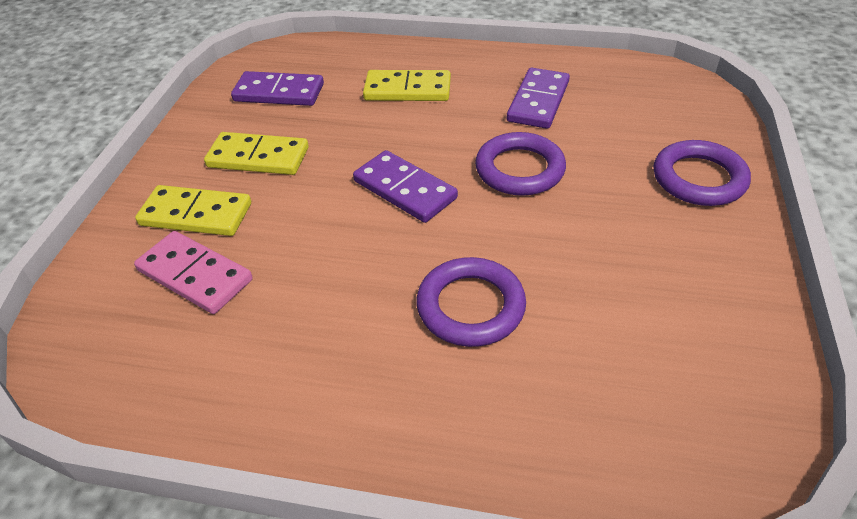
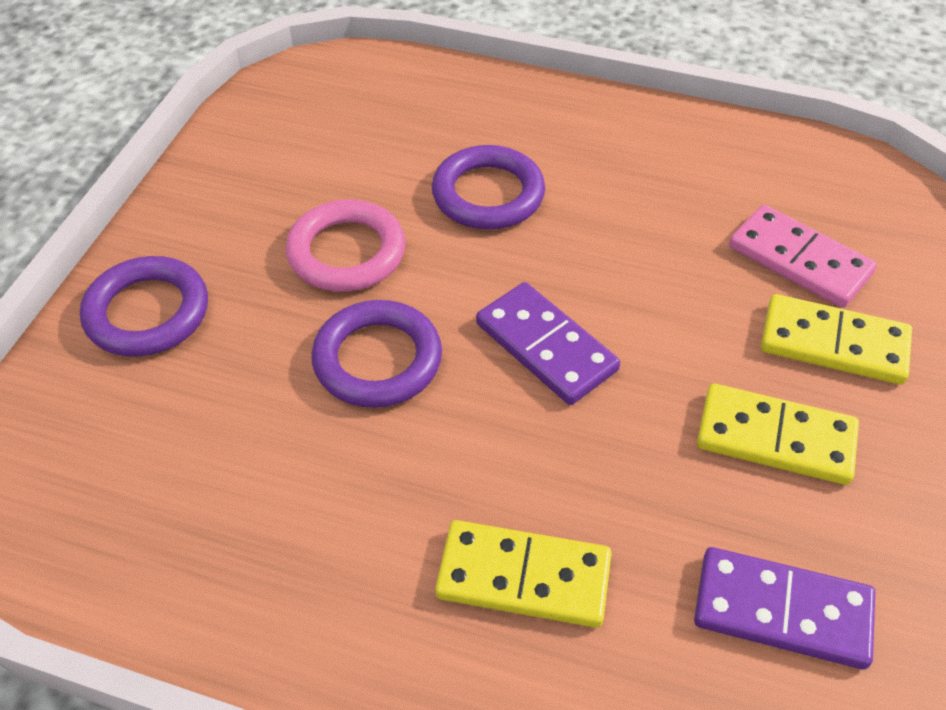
camera: 175 degrees left, 5 degrees up
purple domino [507,68,570,129] -> none
none -> pink ring [286,200,406,292]

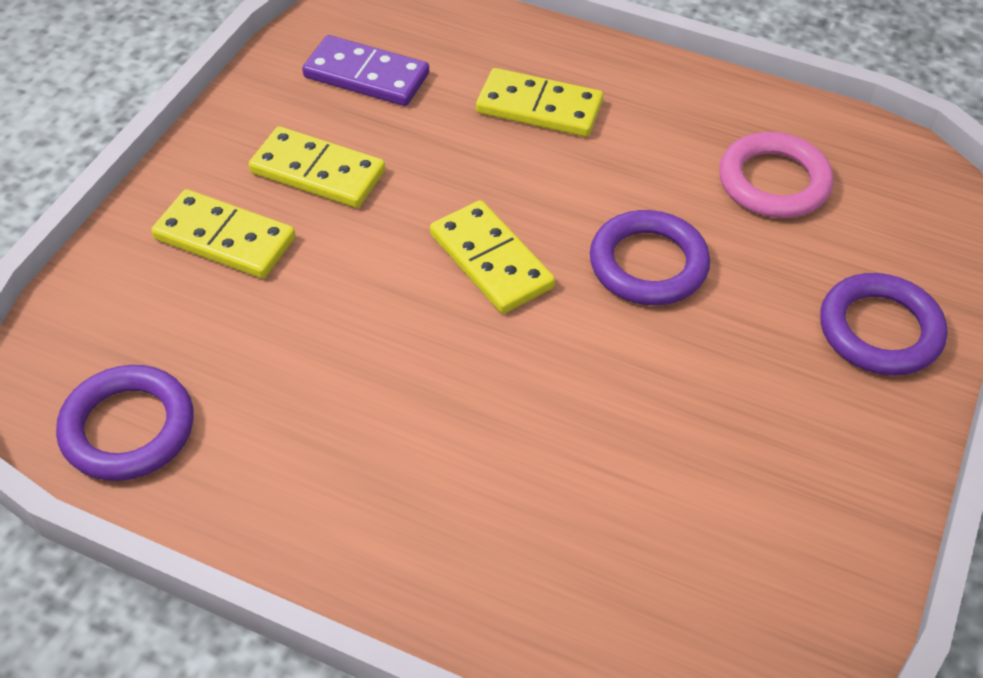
camera: 175 degrees left, 0 degrees up
pink ring [286,200,406,292] -> pink ring moved to [719,132,833,218]
purple ring [432,145,545,230] -> purple ring moved to [56,365,194,481]
purple domino [476,282,620,405] -> yellow domino [430,200,555,314]
pink domino [729,205,877,308] -> none

